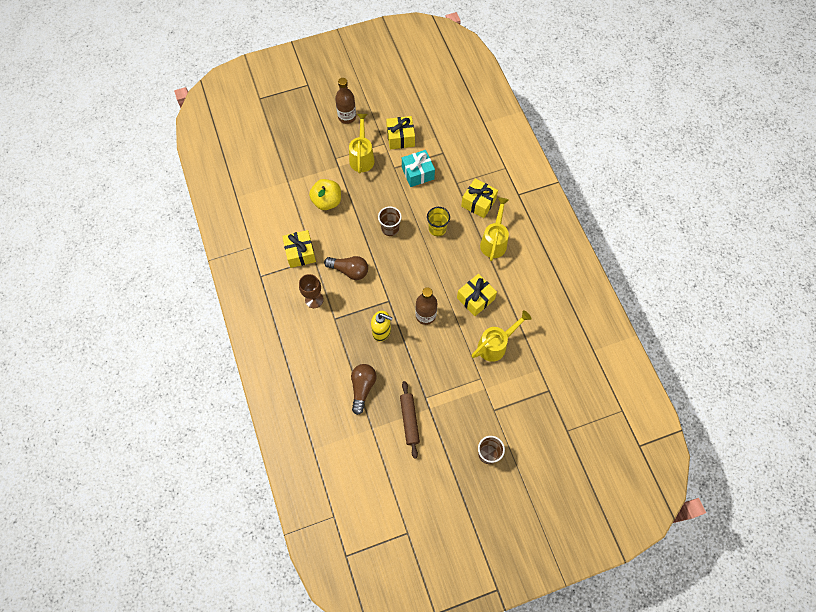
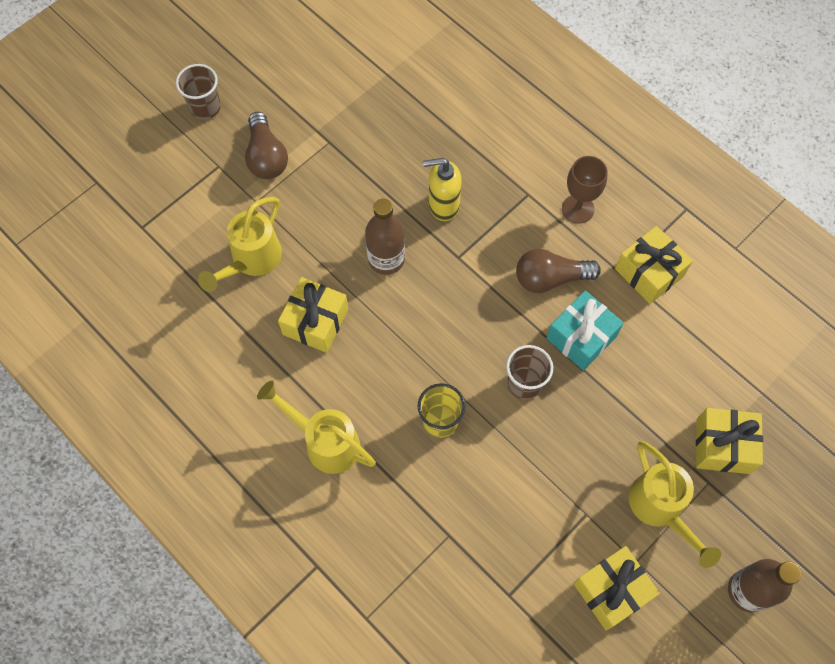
camera: 155 degrees right, 0 degrees up
yellow apple [309,179,341,210] -> none
brown light bulb [351,364,377,415] -> brown light bulb moved to [245,112,288,179]
brown rolling pin [400,381,420,459] -> none
turquoise gift [402,150,435,187] -> turquoise gift moved to [546,291,624,371]
yellow gift [461,178,498,218] -> yellow gift moved to [696,408,763,474]
yellow watering can [480,197,509,261] -> yellow watering can turned 135 degrees clockwise [257,381,376,474]

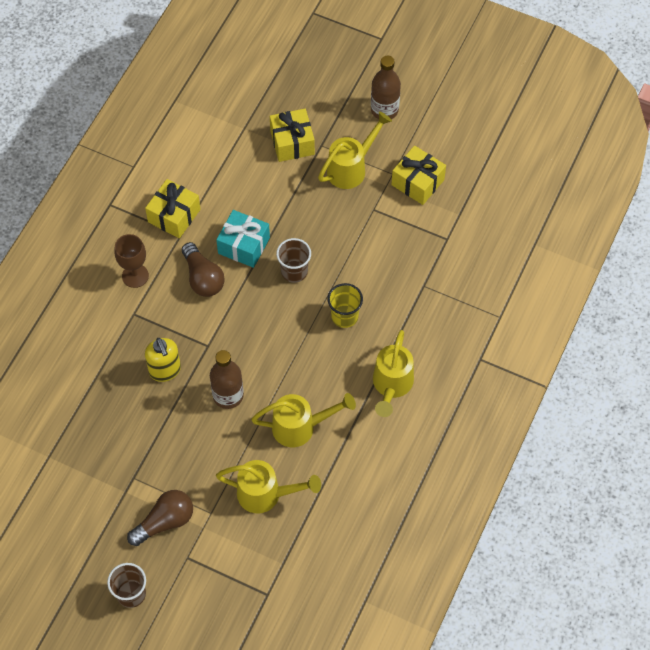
camera: 110 degrees left, 5 degrees down
yellow gift [278,277,349,353] -> yellow watering can [251,393,356,447]

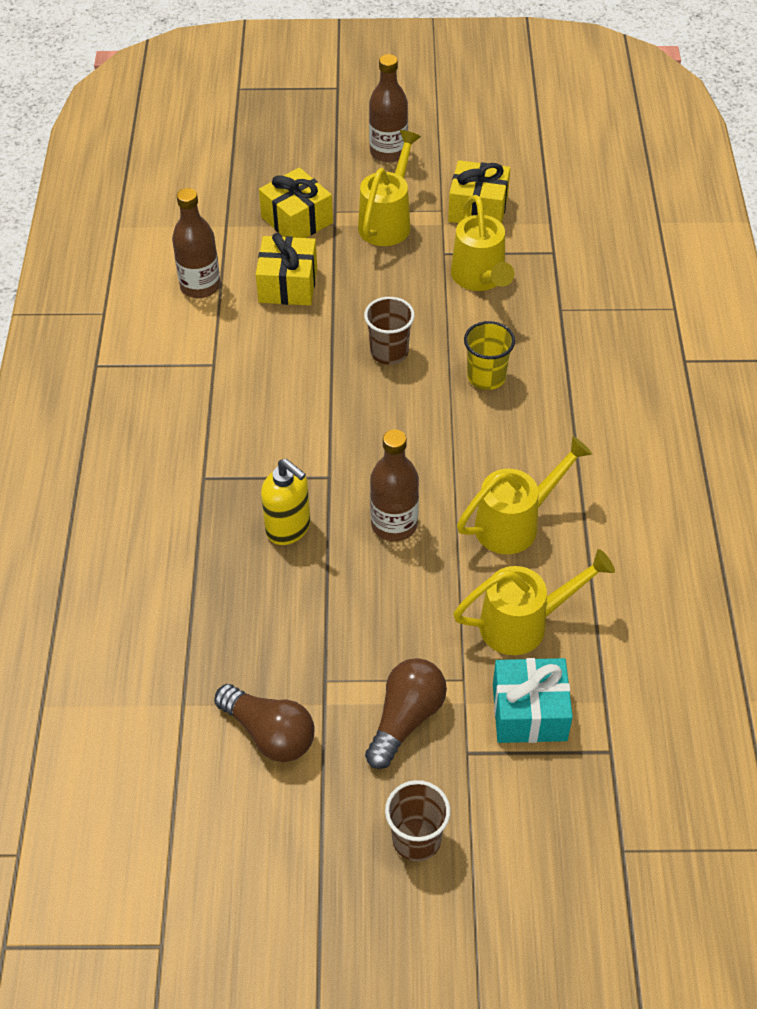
camera: 25 degrees left, 10 degrees down
brown goblet [114,234,149,288] -> none
yellow gift [145,179,201,238] -> yellow gift moved to [256,233,317,306]
brown light bulb [182,242,225,297] -> brown light bulb moved to [214,684,314,762]
turquoise gift [216,210,270,268] -> turquoise gift moved to [493,658,573,743]
yellow watering can [373,330,414,417] -> yellow watering can moved to [451,195,514,291]
none -> brown bottle [172,188,221,298]

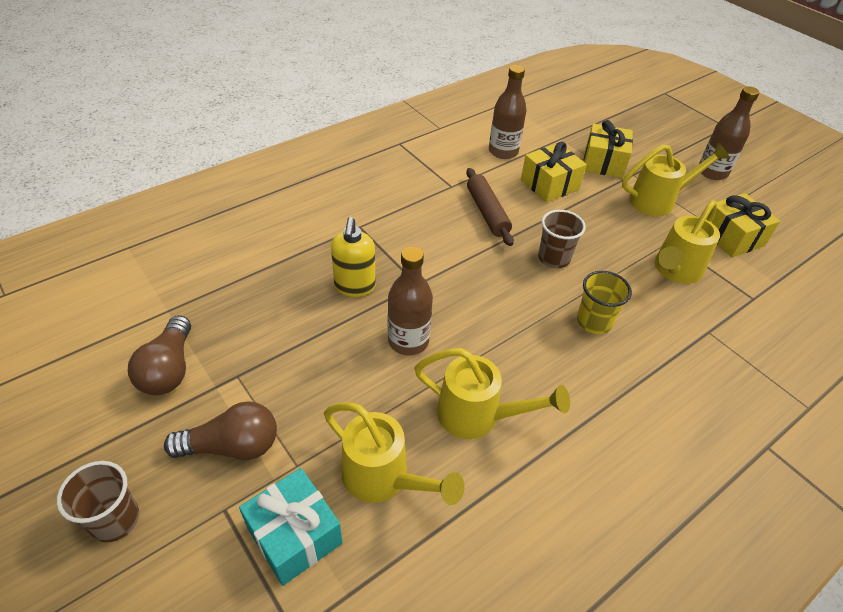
camera: 50 degrees right, 5 degrees down
none -> brown rolling pin [466,168,514,246]

